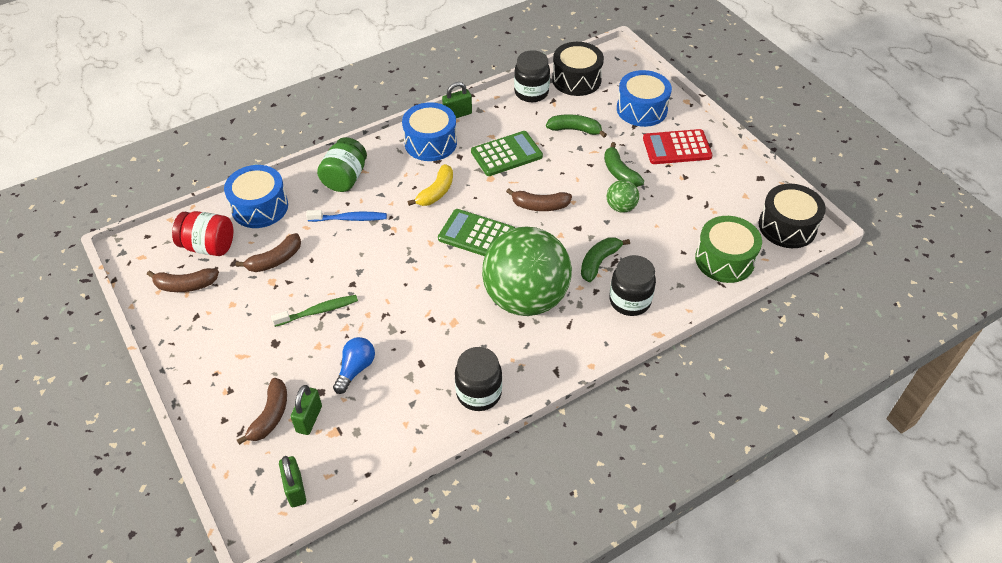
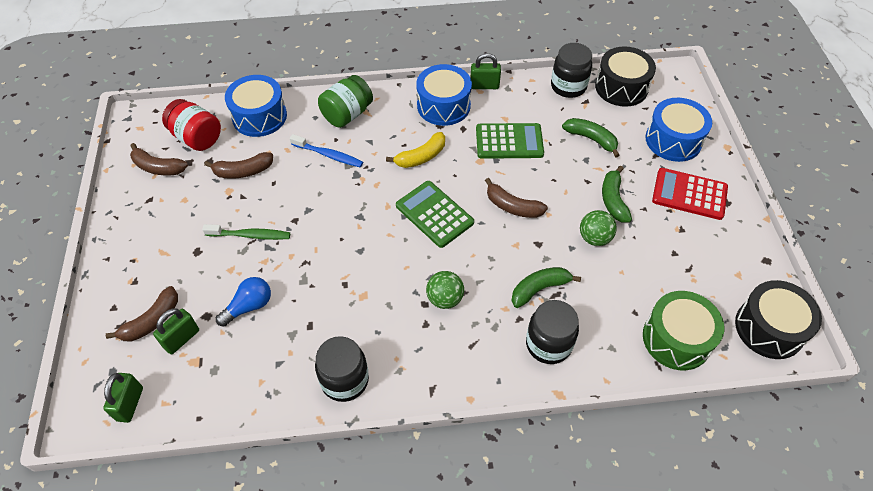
camera: 25 degrees right, 5 degrees up
green ball [482,226,572,316] -> green ball [426,271,464,309], size x0.40

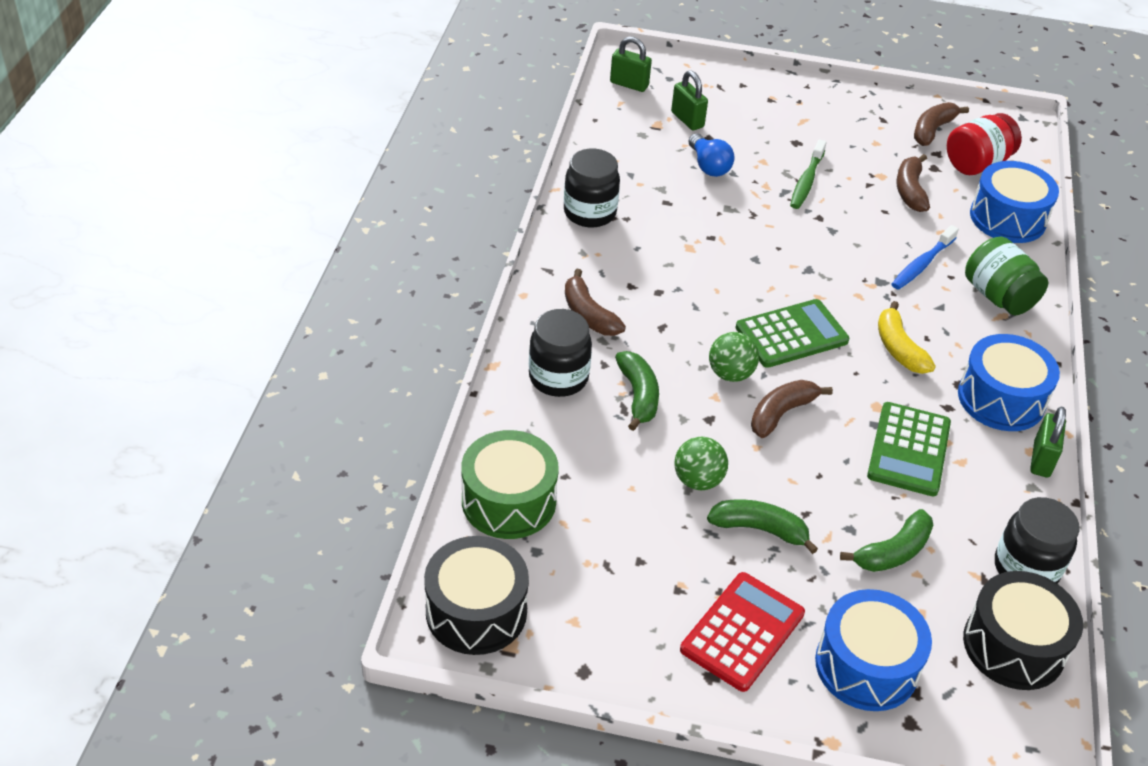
camera: 105 degrees right, 10 degrees down
brown banana [106,286,178,341] -> brown banana moved to [565,269,626,336]
green ball [426,271,464,309] -> green ball moved to [709,332,759,382]

